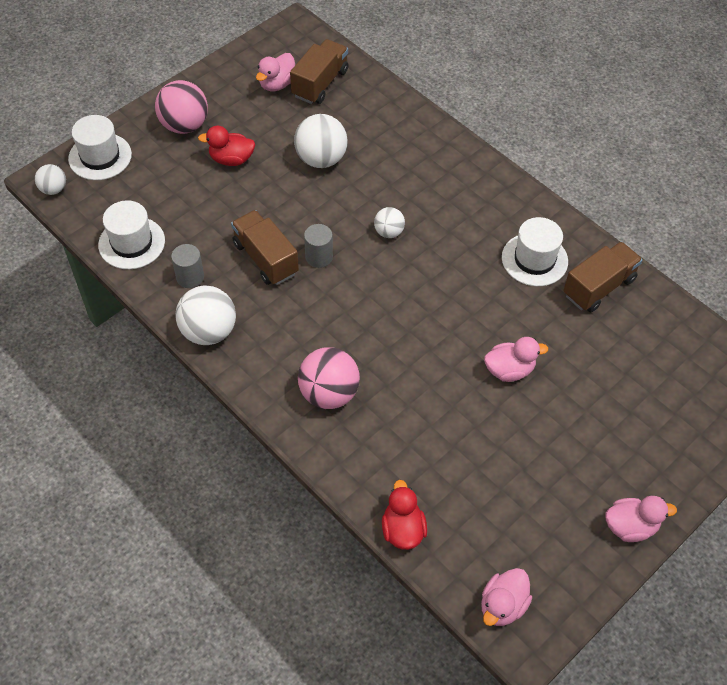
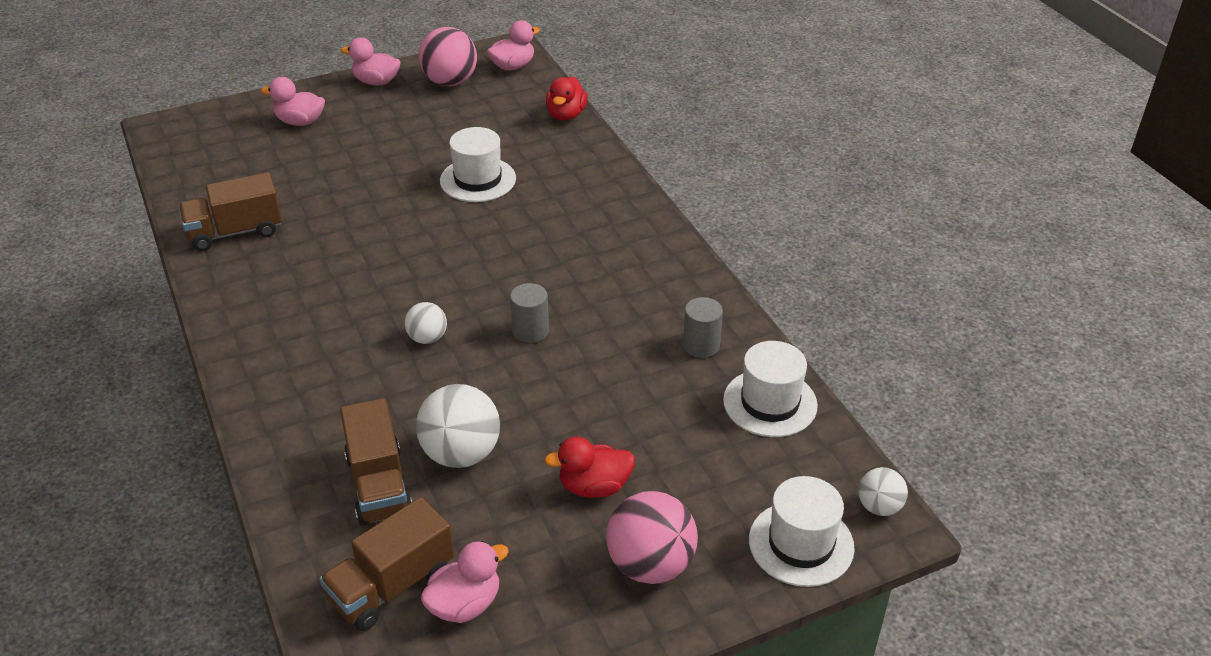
camera: 160 degrees left, 15 degrees down
white ball [175,285,236,345] -> none
red duck [198,126,255,166] -> red duck turned 150 degrees clockwise [544,437,635,498]
brown truck [231,210,299,285] -> brown truck moved to [340,398,412,526]
pink ball [298,347,360,409] -> pink ball moved to [419,27,477,86]
pink duck [484,337,548,382] -> pink duck moved to [261,77,325,126]
white hat [502,217,568,286] -> white hat moved to [440,127,516,202]

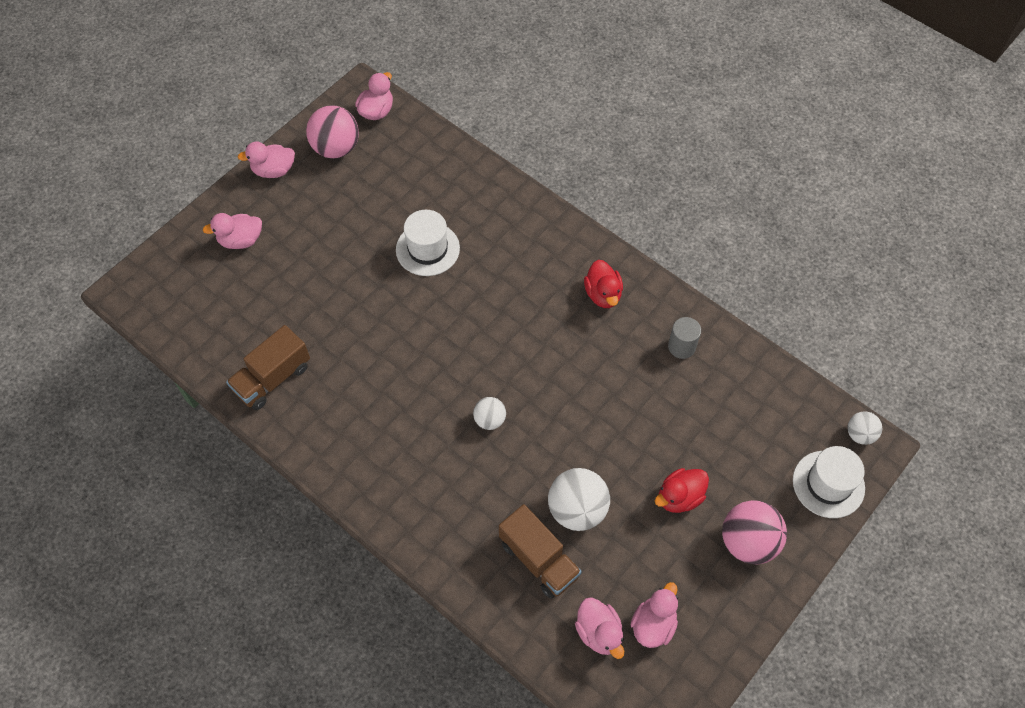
camera: 25 degrees left, 20 degrees up
brown truck [319,497,454,631] -> pink duck [575,597,624,659]
grey cylinder [510,283,549,343] -> none
red duck [546,76,588,121] -> red duck moved to [584,260,623,308]
white hat [723,341,818,437] -> none

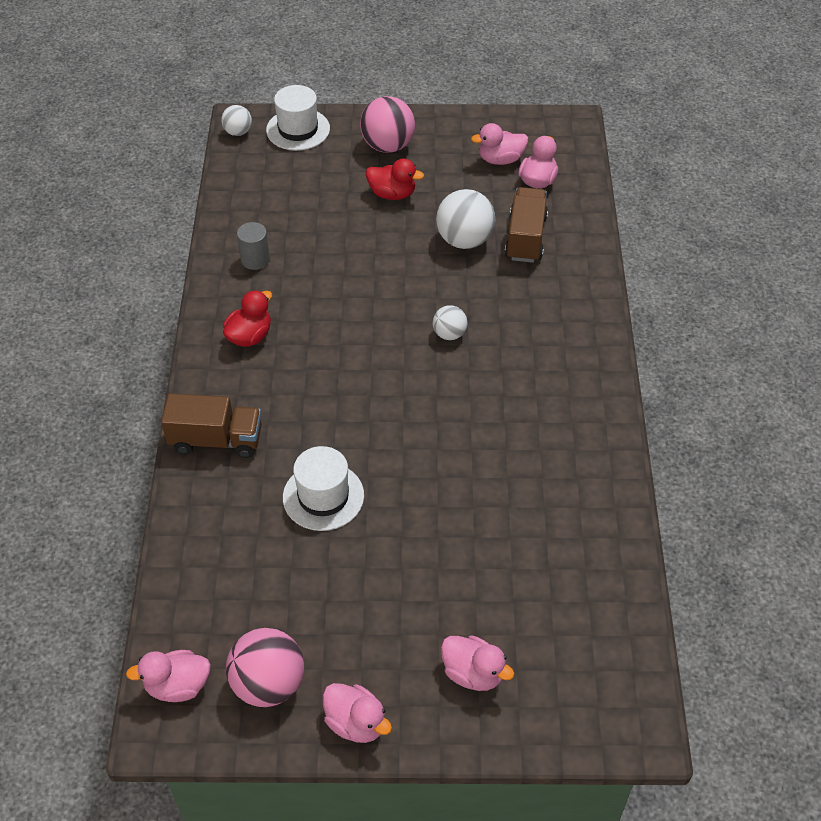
camera: 130 degrees left, 10 degrees down
brown truck [226,325,310,410] -> brown truck moved to [161,393,262,458]

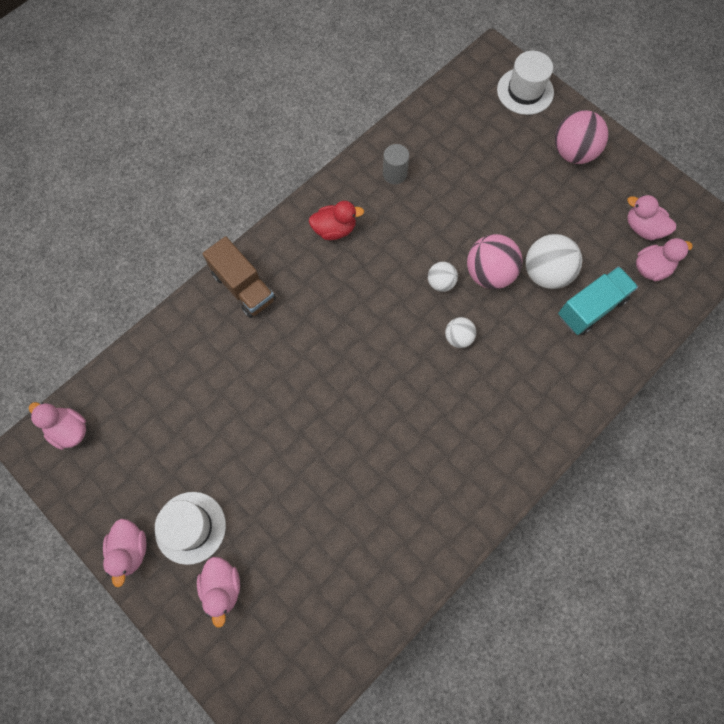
camera: 45 degrees right, 20 degrees up
white ball [221,105,252,136] -> white ball moved to [428,262,458,292]
pink ball [226,628,304,707] -> pink ball moved to [467,234,523,289]
white hat [283,446,364,531] -> white hat moved to [155,492,226,565]
red duck [366,158,424,200] -> none
brown truck [505,187,548,263] -> turquoise truck [558,266,638,335]

